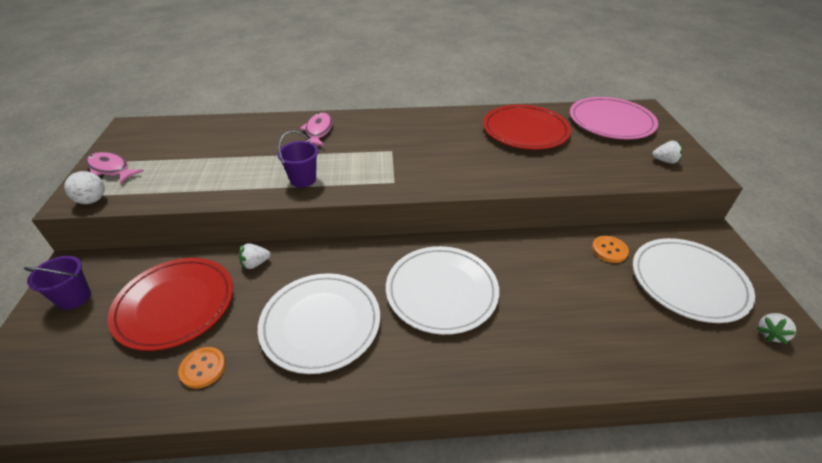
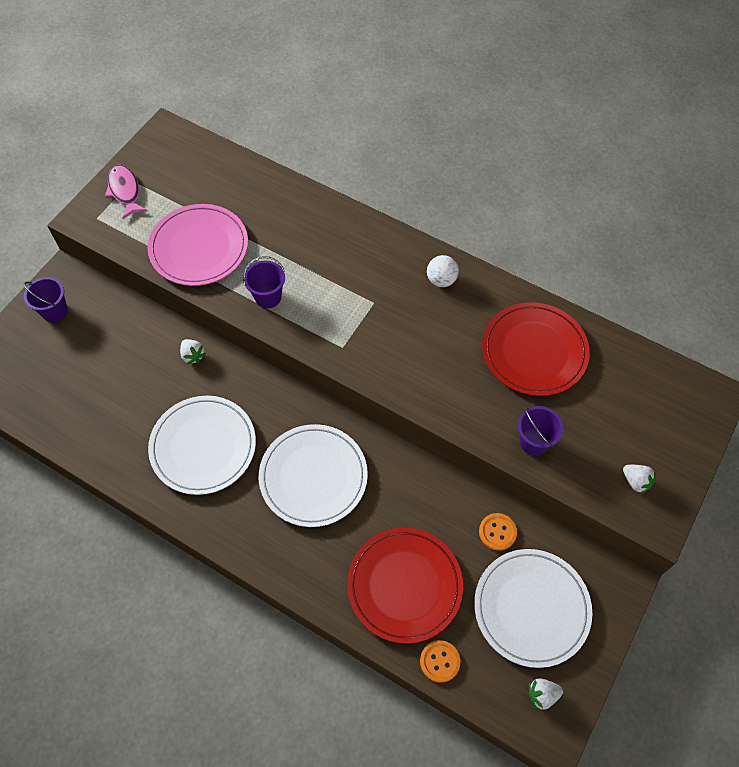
camera: 35 degrees right, 20 degrees up
white ball [64,171,105,204] -> white ball moved to [427,255,459,287]
red plate [108,258,233,351] -> red plate moved to [347,528,463,644]
orange button [178,347,226,389] -> orange button moved to [420,640,460,683]
white strawberry [239,243,271,269] -> white strawberry turned 135 degrees counterclockwise [180,339,206,365]
pink fish [300,113,333,146] -> none
pink plate [570,97,658,139] -> pink plate moved to [148,204,248,286]
none -> purple bucket [517,406,564,455]

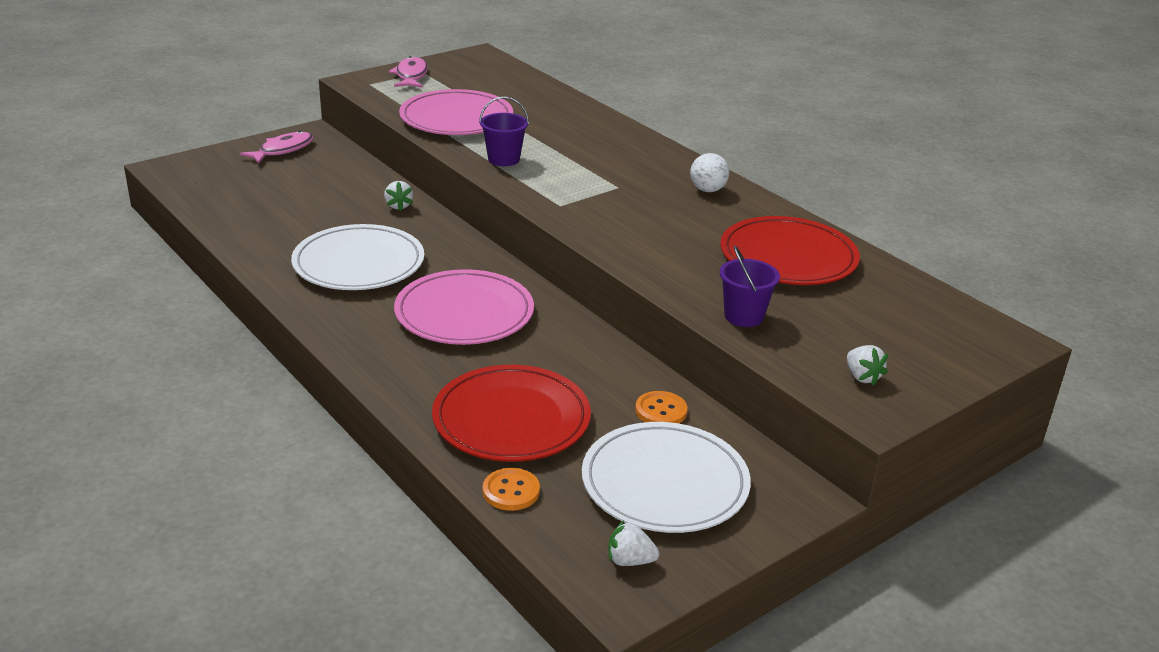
camera: 20 degrees right, 30 degrees down
purple bucket [24,277,68,322] -> pink fish [240,131,314,164]
white plate [259,424,368,527] -> pink plate [394,269,534,345]

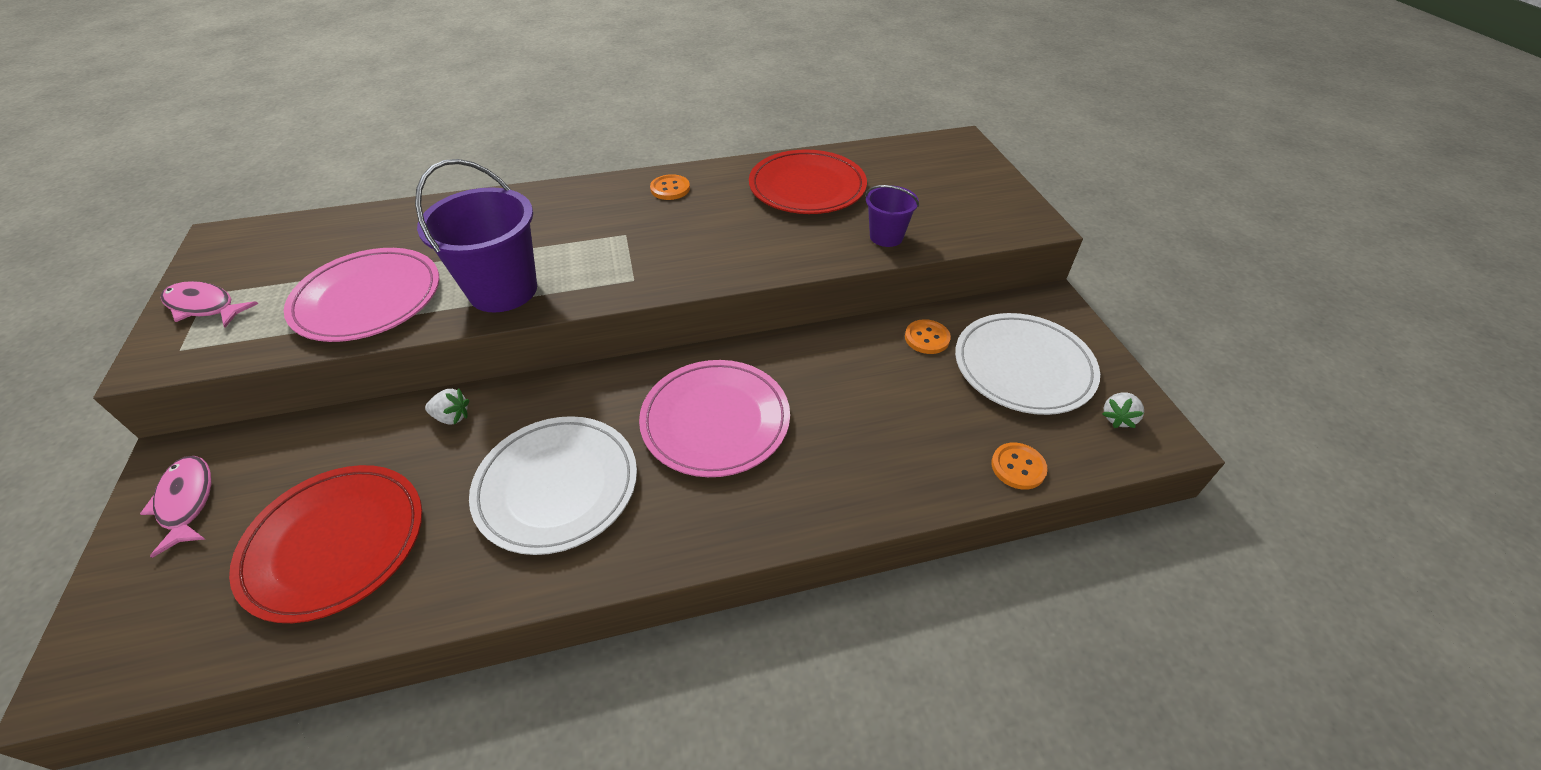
camera: 65 degrees left, 15 degrees up
red plate [432,365,591,462] -> red plate moved to [229,465,422,623]
purple bucket [479,96,529,166] -> purple bucket [415,159,537,313], size x1.83
white ball [690,153,729,192] -> orange button [650,174,690,200]
white strawberry [847,345,888,385] -> none

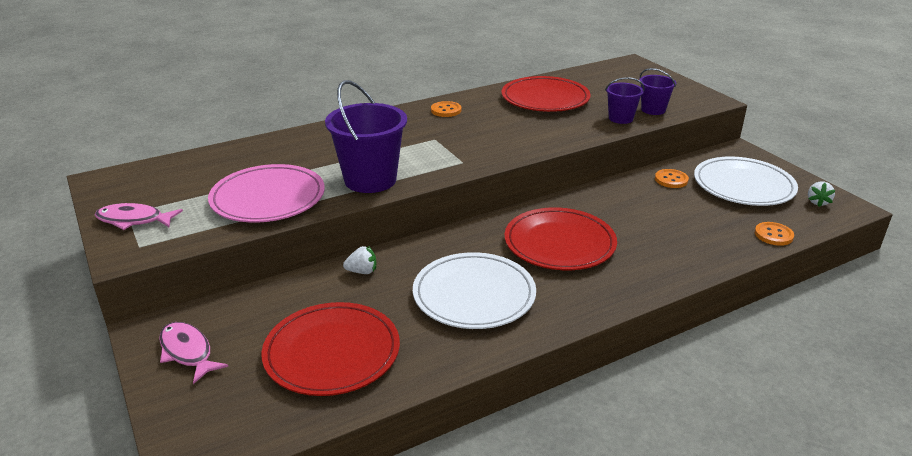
camera: 15 degrees left, 15 degrees down
pink plate [639,360,790,477] -> red plate [504,207,617,270]
none -> purple bucket [639,68,676,115]

